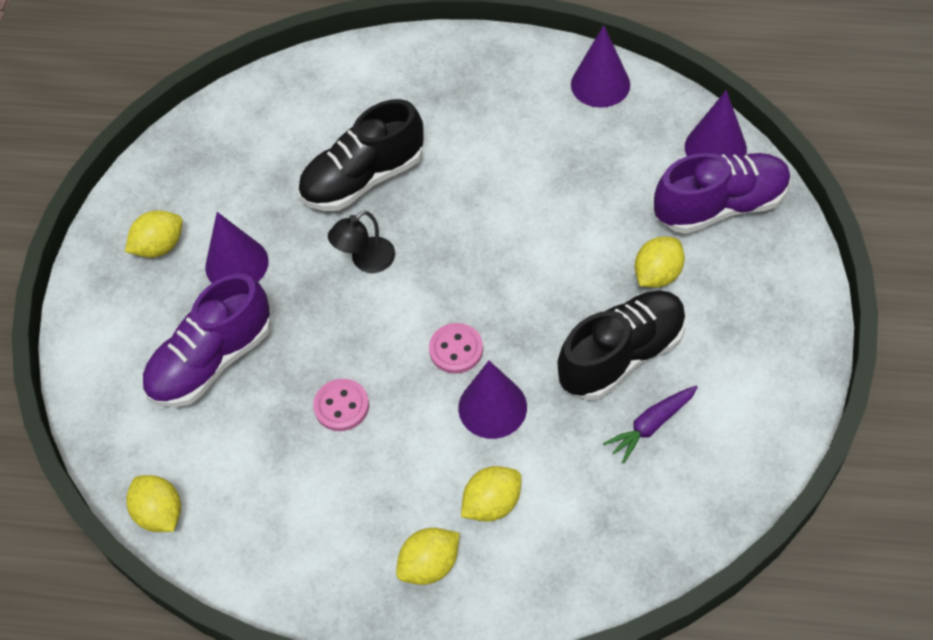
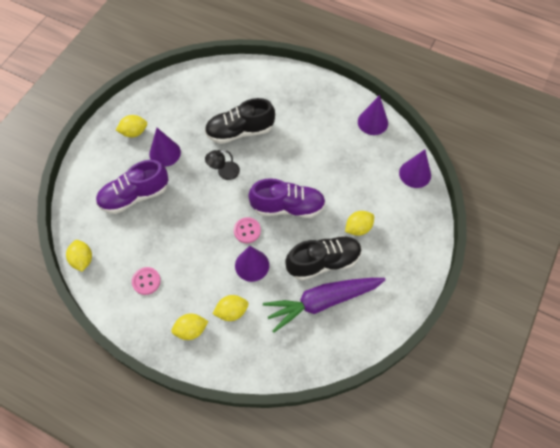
camera: 15 degrees right, 5 degrees up
pink button [313,379,369,431] -> pink button moved to [132,267,161,295]
purple carrot [603,386,698,464] -> purple carrot [263,278,386,333], size x2.14
purple shoe [654,153,791,234] -> purple shoe moved to [248,178,326,218]

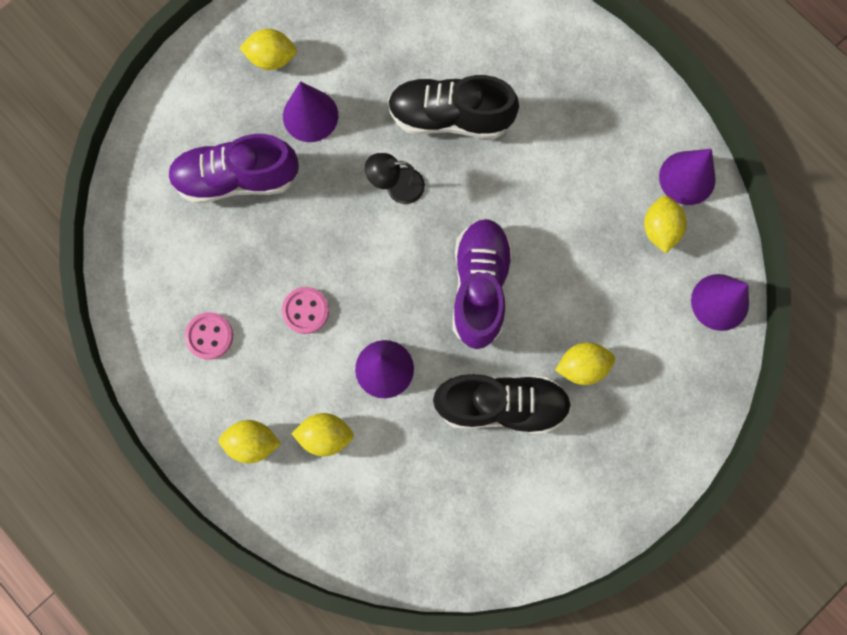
camera: 20 degrees right, 15 degrees up
yellow lemon [66,240,92,272] -> yellow lemon moved to [644,196,687,253]
pink button [234,217,261,243] -> pink button moved to [282,287,329,334]
purple shoe [248,178,326,218] -> purple shoe turned 105 degrees counterclockwise [453,219,513,349]
purple carrot [263,278,386,333] -> none

